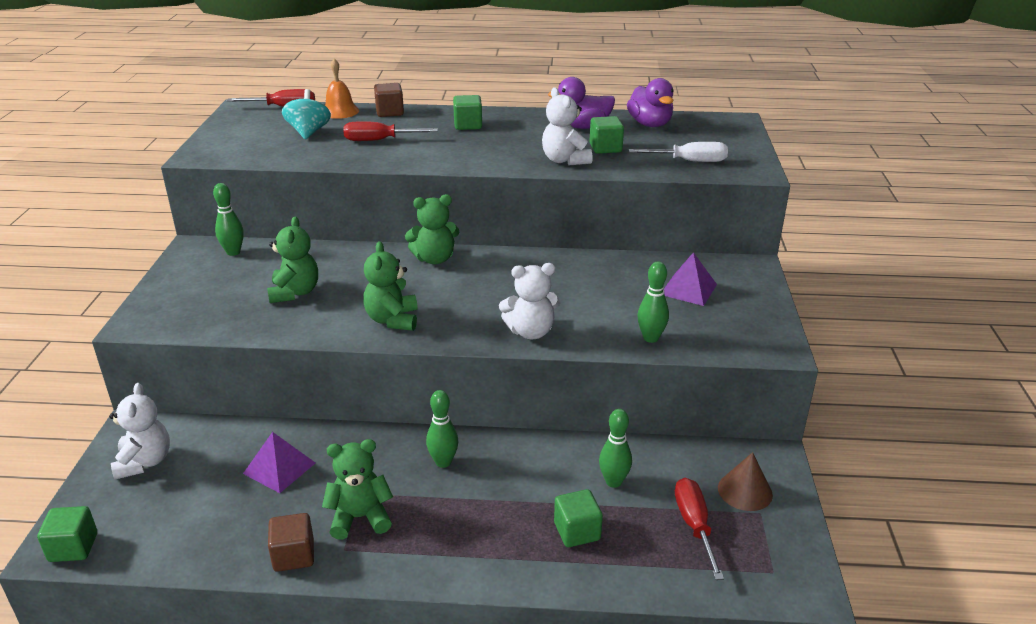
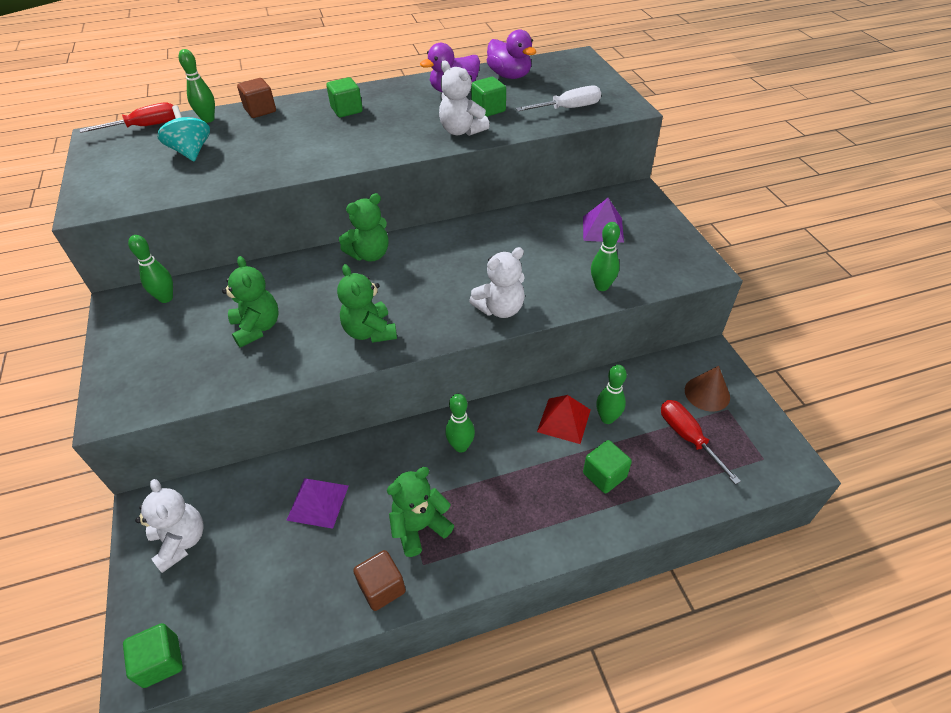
camera: 20 degrees left, 15 degrees up
orange bell [325,58,359,119] -> green bowling pin [179,49,215,123]
red screwdriver [343,121,438,141] -> none
none -> red pyramid [537,395,591,444]

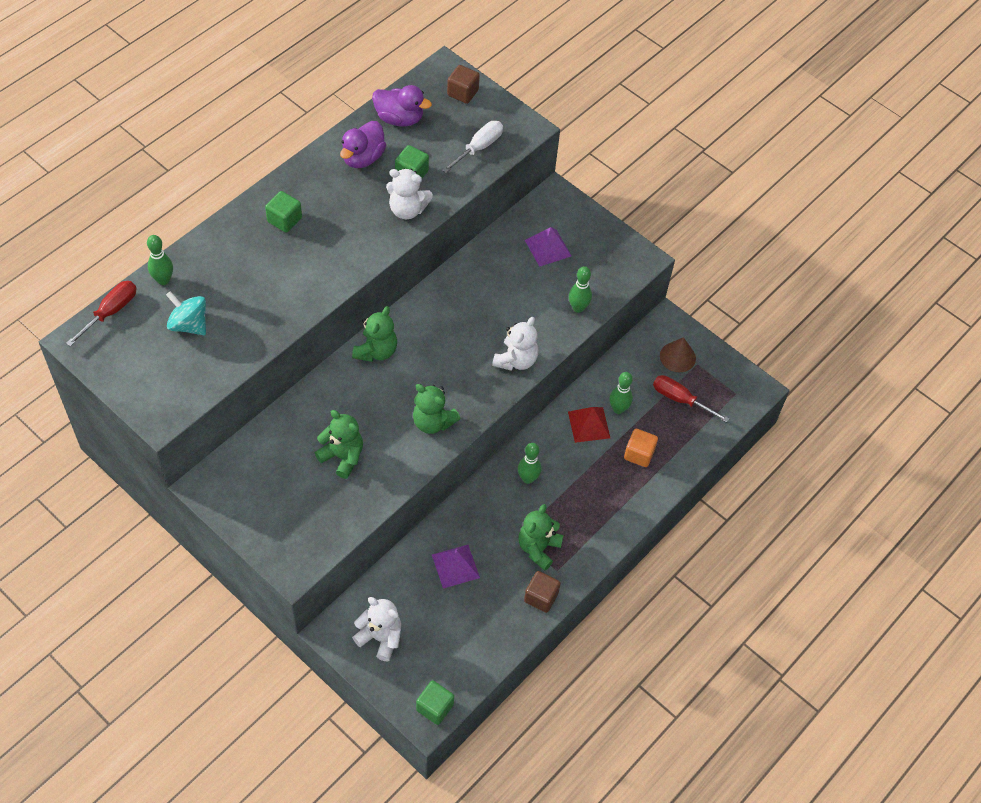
camera: 35 degrees left, 10 degrees up
green bowling pin [128,235,173,303] -> none
brown cube [237,78,276,118] -> brown cube moved to [447,65,480,104]
green cube [583,440,632,493] -> orange cube [624,429,658,467]

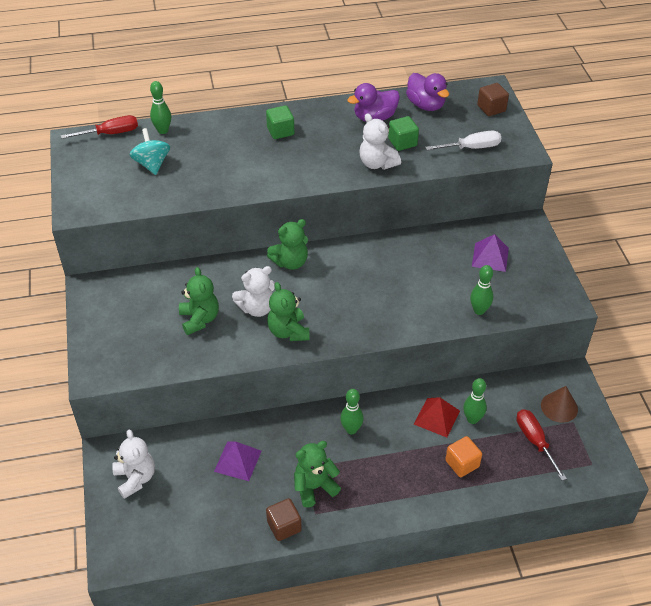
camera: 40 degrees right, 10 degrees down
green cube [416,681,454,725] -> none
white teddy bear [492,317,538,371] -> white teddy bear moved to [232,266,275,317]

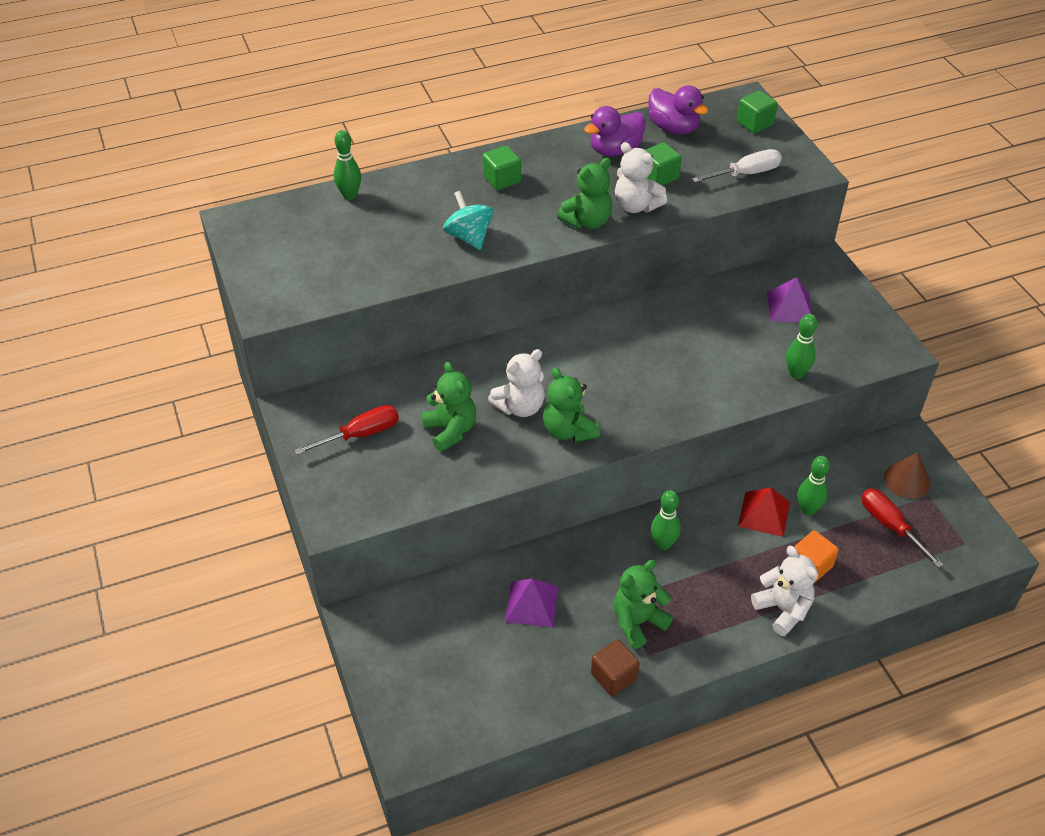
camera: 10 degrees left, 0 degrees up
red screwdriver [61,115,138,139] -> red screwdriver moved to [294,405,399,455]
white teddy bear [112,429,155,499] -> white teddy bear moved to [751,546,818,636]
turquoise spinning top [130,128,170,175] -> turquoise spinning top moved to [443,191,493,250]
green teddy bear [267,219,308,270] -> green teddy bear moved to [557,158,612,229]
brown cube [477,83,509,116] -> green cube [737,90,778,133]

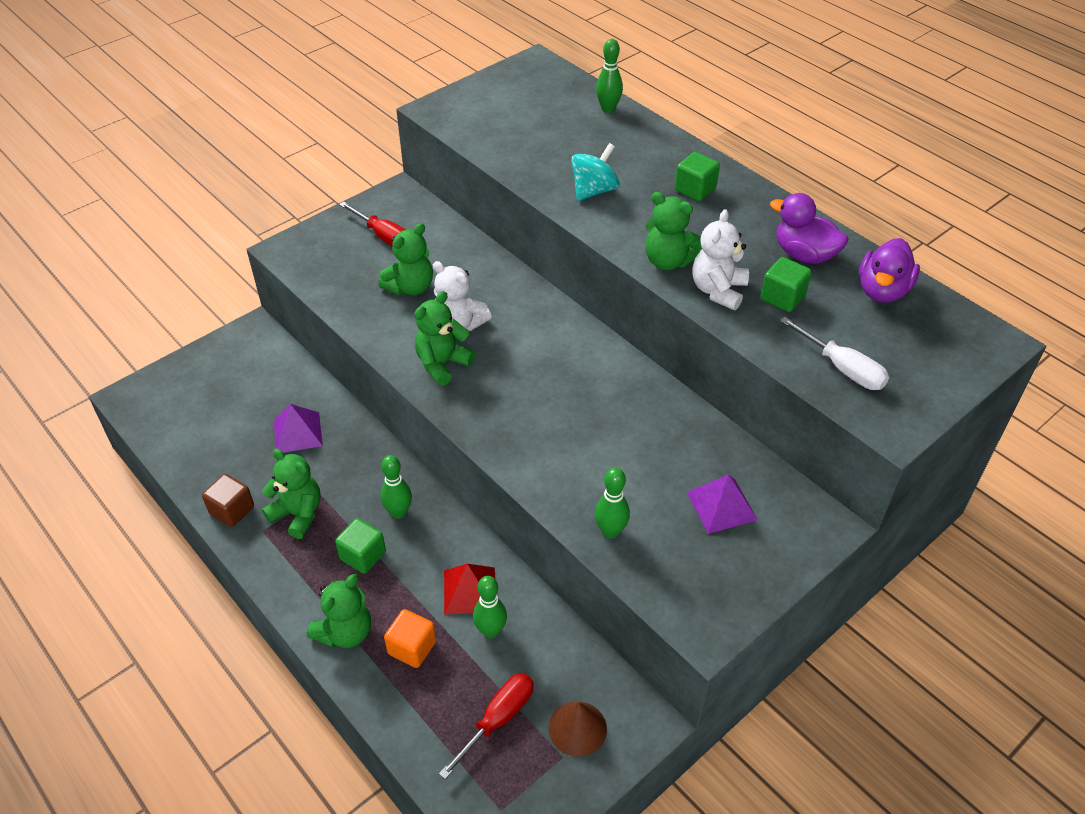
camera: 70 degrees right, 0 degrees up
green cube [737,90,778,133] -> green cube moved to [335,518,386,574]
white teddy bear [751,546,818,636] -> green teddy bear [307,574,371,648]

